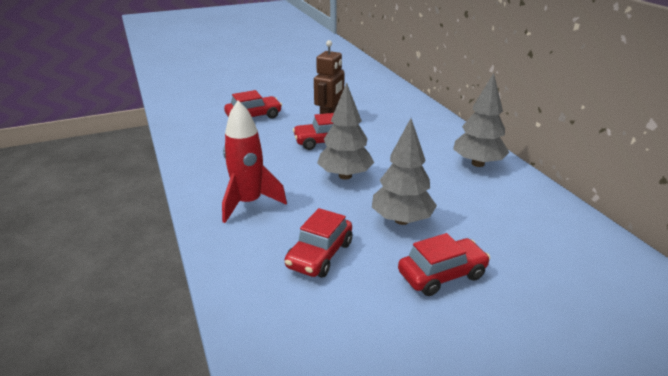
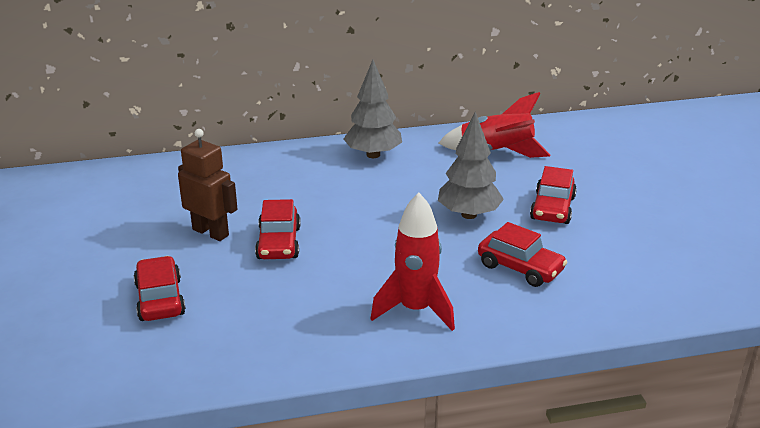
camera: 80 degrees left, 0 degrees up
grey tree [317,82,374,180] -> none
red car [398,233,490,296] -> red car turned 150 degrees counterclockwise [530,166,577,224]
none -> red rocket [438,92,550,158]

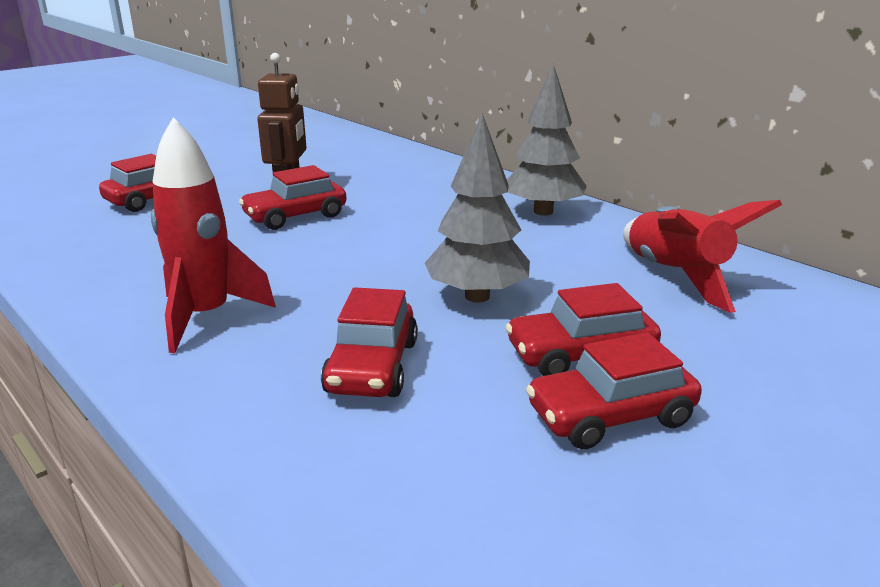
camera: 60 degrees right, 5 degrees down
none -> red car [526,332,702,449]

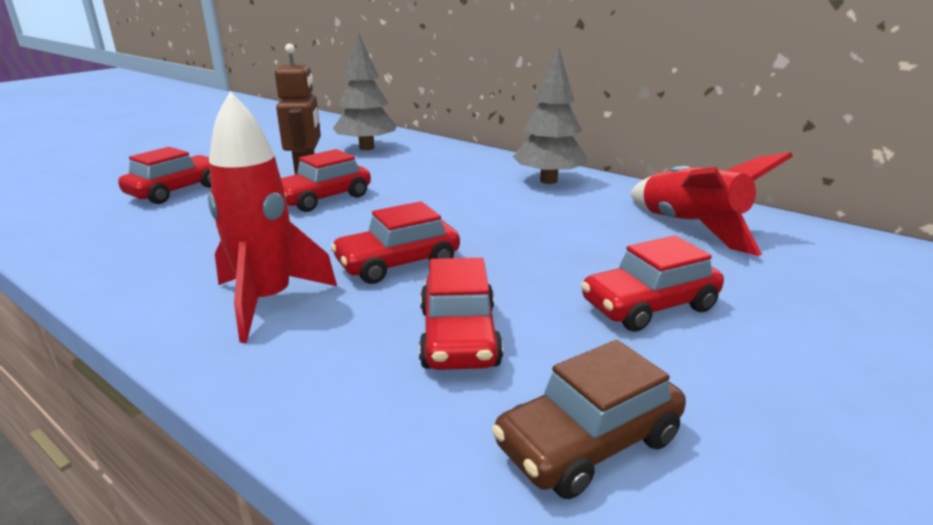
camera: 10 degrees left, 0 degrees up
grey tree [425,113,530,302] -> grey tree moved to [333,31,396,150]
red car [526,332,702,449] -> red car moved to [330,201,460,284]
none -> brown car [492,340,686,499]

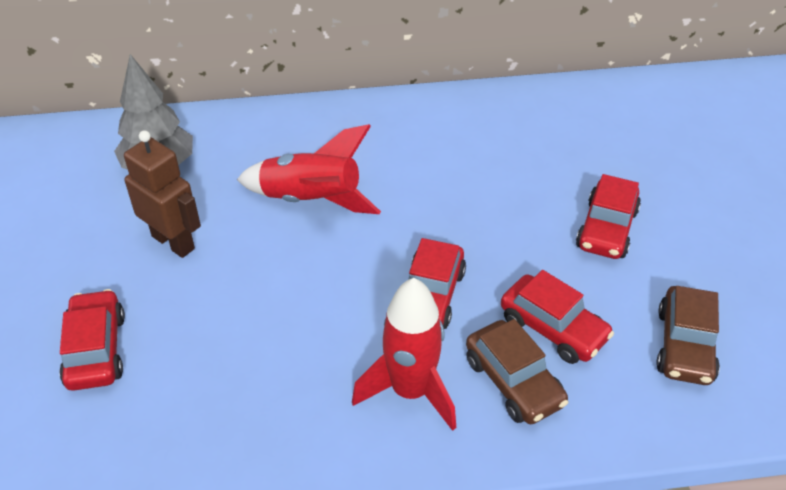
camera: 45 degrees left, 20 degrees up
red car [281,149,371,212] -> none
grey tree [513,45,587,184] -> none
red rocket [630,152,793,256] -> red rocket moved to [237,124,381,214]
none -> brown car [466,319,568,424]

